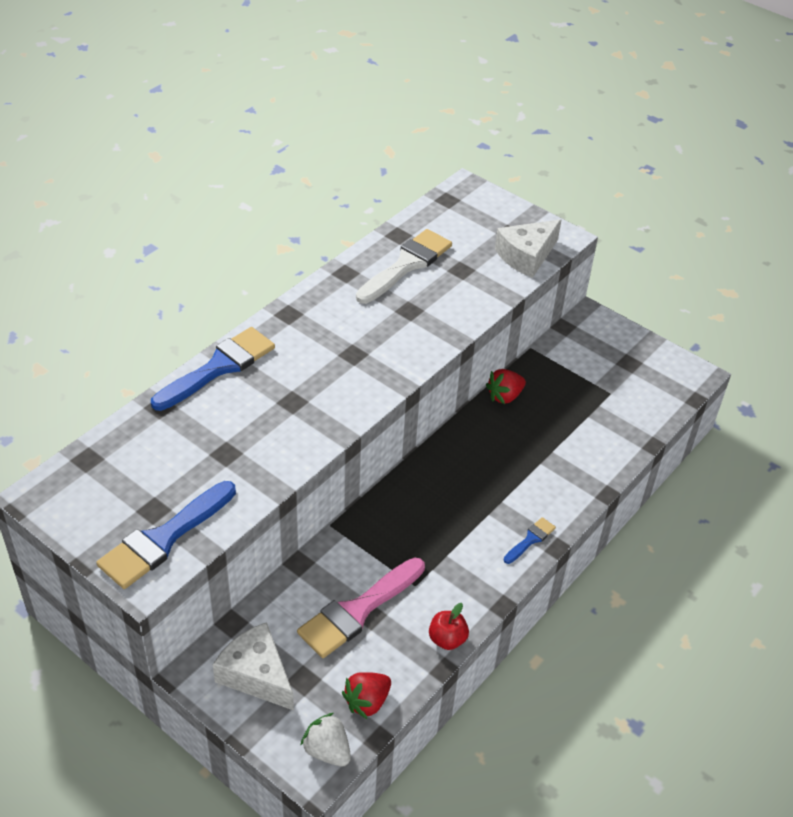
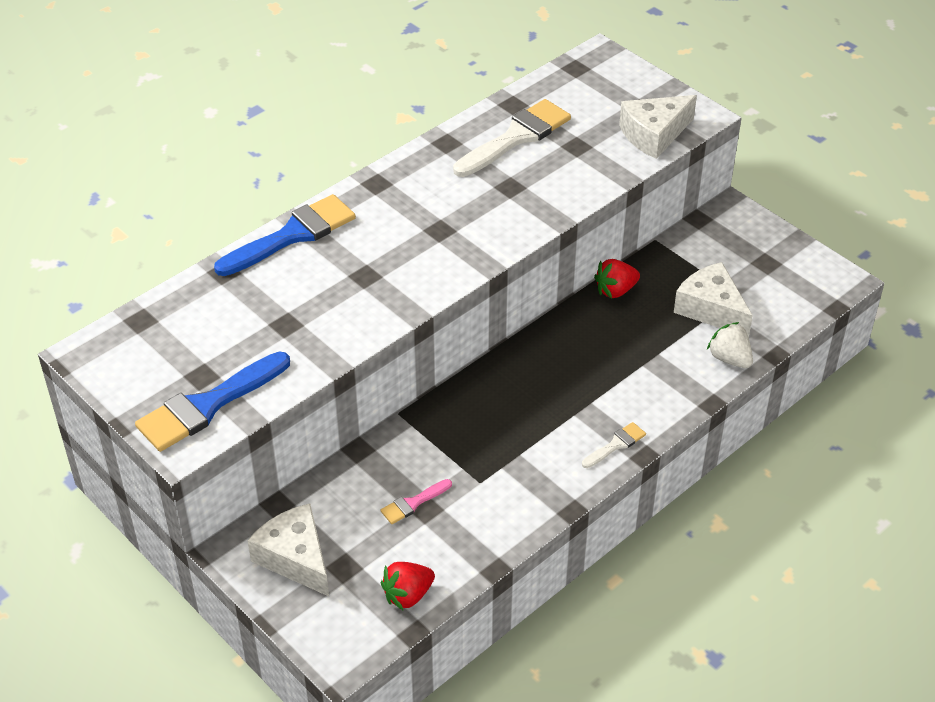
camera: 10 degrees right, 0 degrees up
pink brush [297,557,425,658] -> pink brush [380,479,452,524], size x0.48
white strawberry [300,713,351,766] -> white strawberry moved to [707,322,753,368]
red apple [429,603,469,650] -> none
blue brush [504,517,556,564] -> white brush [582,422,646,468]
none -> white cheese [674,262,753,337]

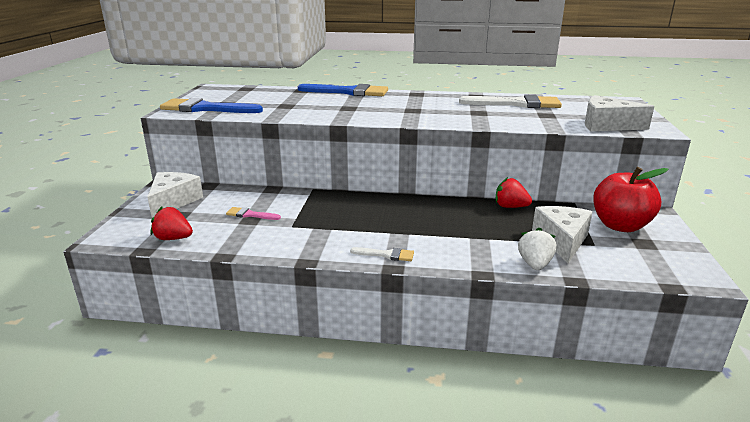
camera: 50 degrees right, 20 degrees down
none -> red apple [593,167,668,232]

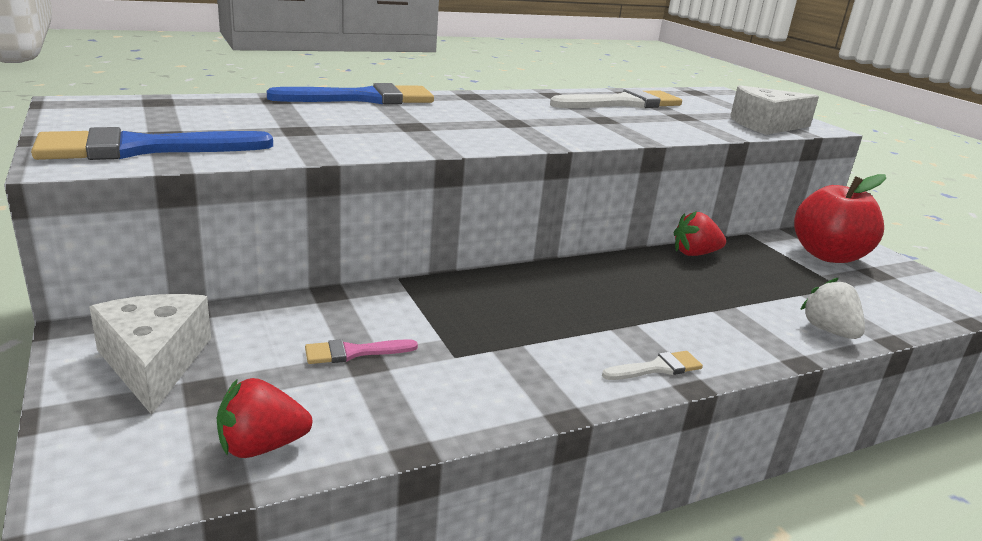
camera: 35 degrees left, 0 degrees up
white cheese [532,206,593,263] -> none

